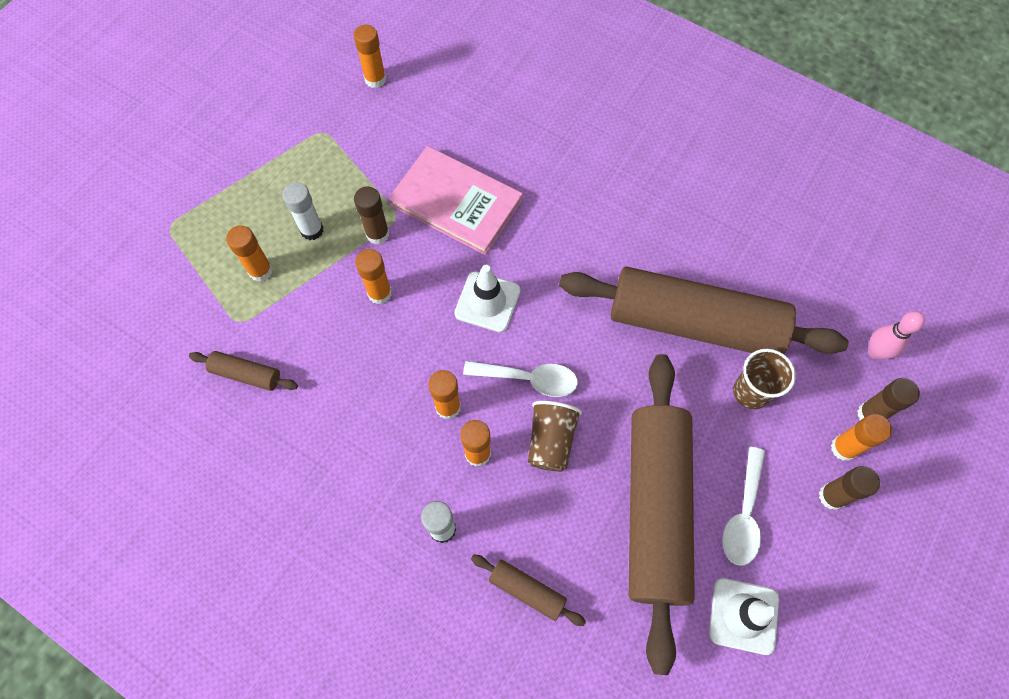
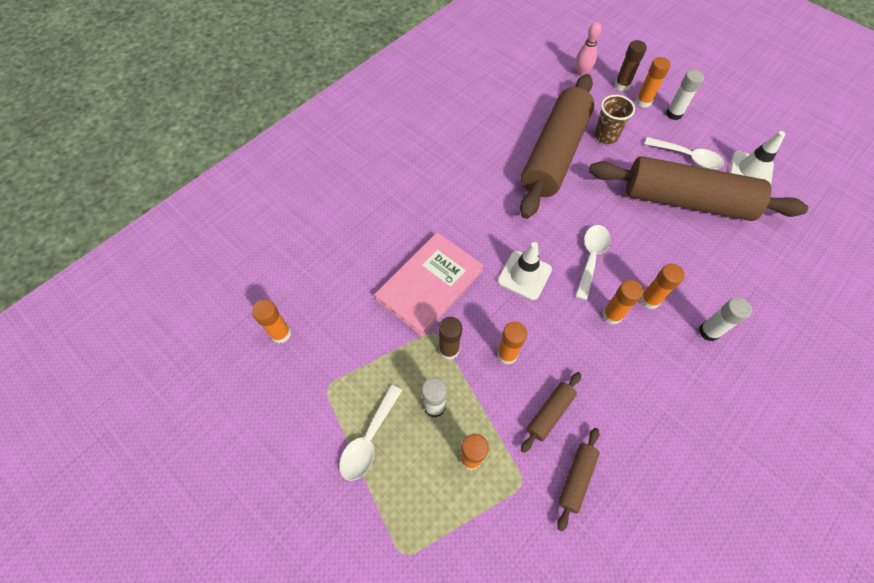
camera: 80 degrees left, 5 degrees down
brown rolling pin [471,554,586,626] -> brown rolling pin moved to [521,372,581,453]
brown cup [528,401,582,472] -> none
brown glue stick [819,466,880,510] -> white glue stick [666,70,704,120]
none -> white spoon [339,385,402,481]

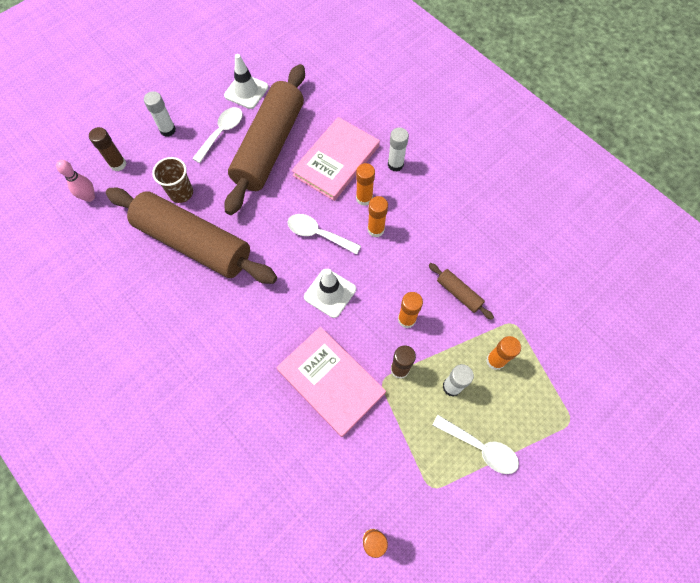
camera: 85 degrees left, 5 degrees up
brown rolling pin [557,428,600,531] -> none
orange glue stick [636,57,671,108] -> none
none -> pink book [292,117,380,201]

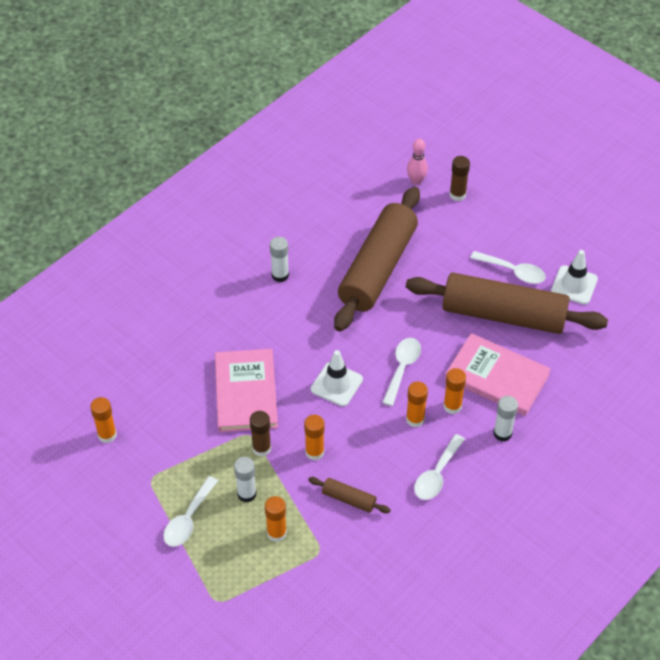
camera: 85 degrees right, 15 degrees down
white glue stick [144,91,176,137] -> white glue stick moved to [270,237,289,282]
brown cup [152,157,193,203] -> none
pink book [277,327,386,437] -> pink book turned 45 degrees counterclockwise [215,349,278,432]
brown rolling pin [429,263,494,320] -> brown rolling pin turned 75 degrees clockwise [308,477,391,513]
none -> white spoon [414,434,465,500]

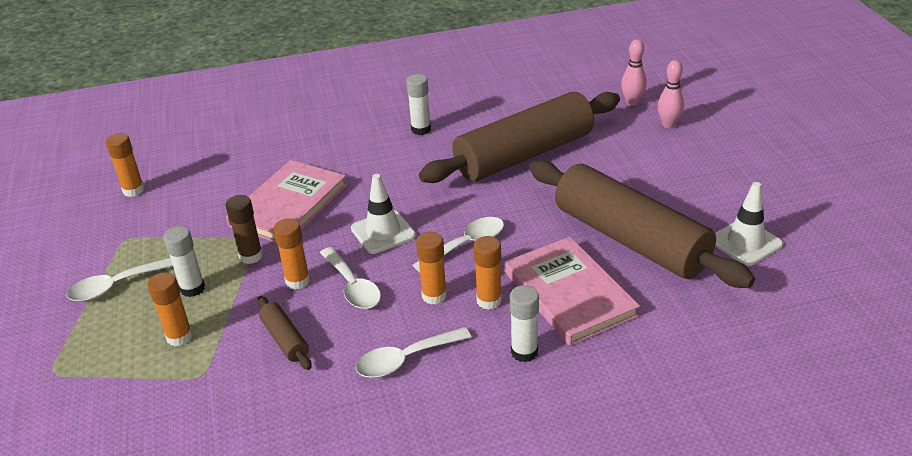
camera: 35 degrees right, 15 degrees down
brown glue stick [449,156,470,201] -> pink bowling pin [657,60,684,128]
white spoon [470,251,546,284] -> white spoon moved to [320,247,381,309]

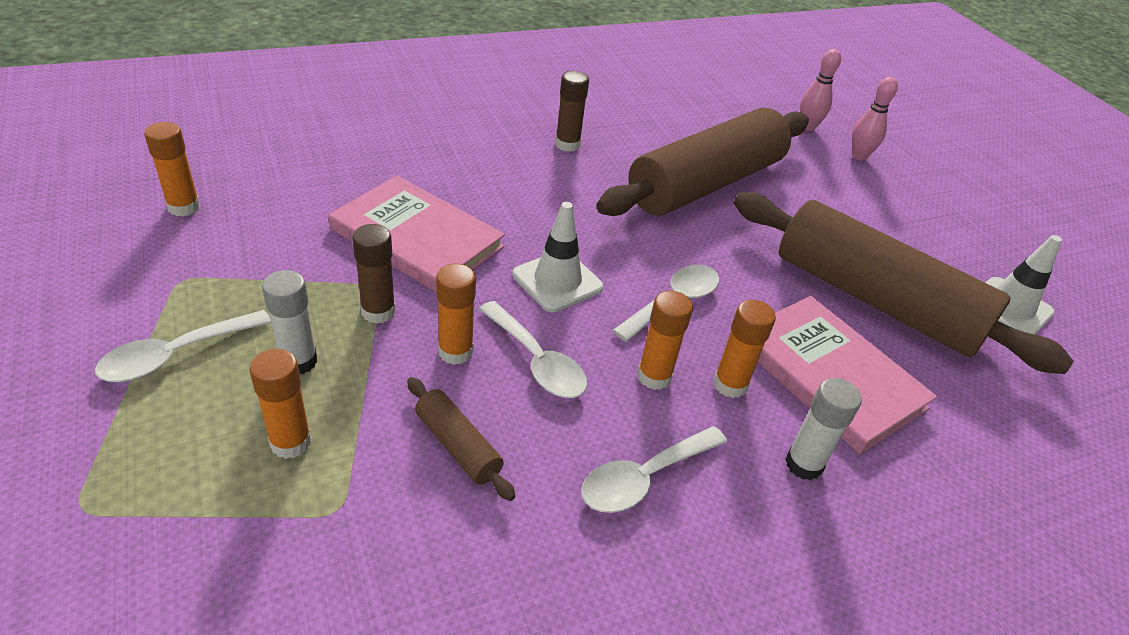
camera: 15 degrees left, 5 degrees up
pink book [226,160,347,242] -> pink book turned 75 degrees counterclockwise [328,176,505,292]
white glue stick [406,74,431,135] -> brown glue stick [555,71,589,152]

